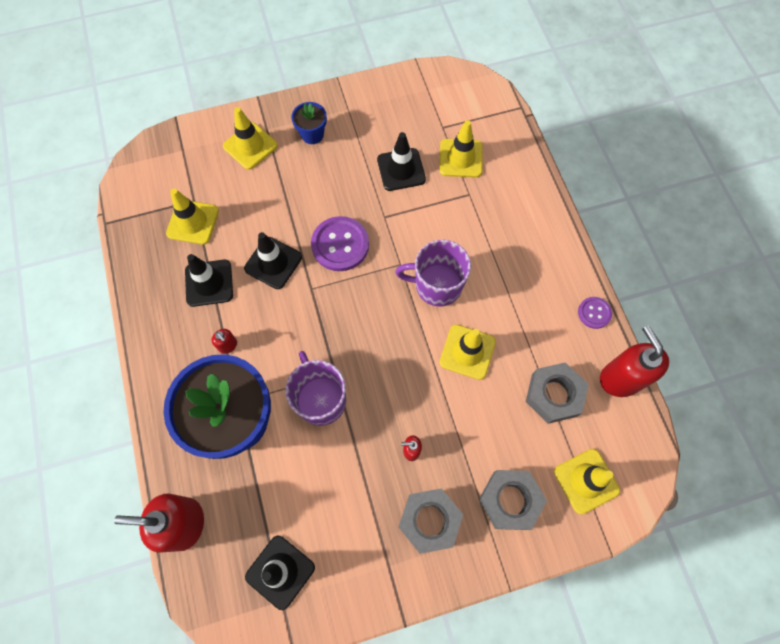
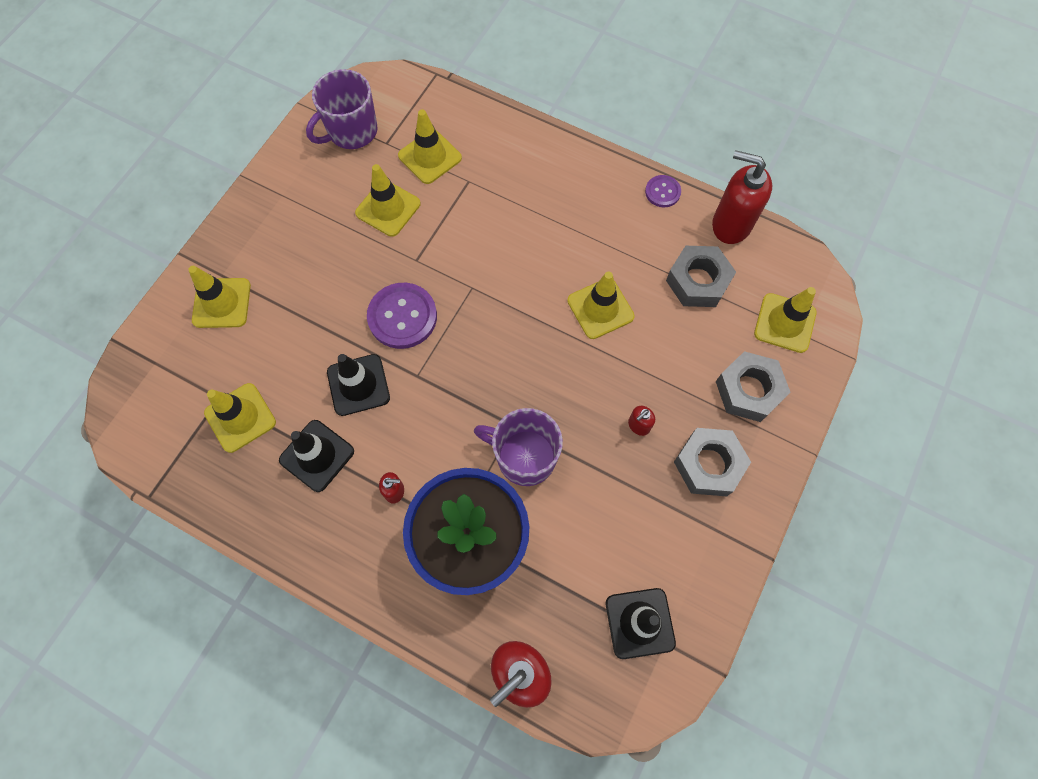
camera: 45 degrees left, 0 degrees up
blue flower pot [292,102,327,144] -> none
black traffic cone [377,132,426,191] -> yellow traffic cone [355,164,421,237]
purple mug [395,240,471,307] -> purple mug moved to [306,69,378,149]

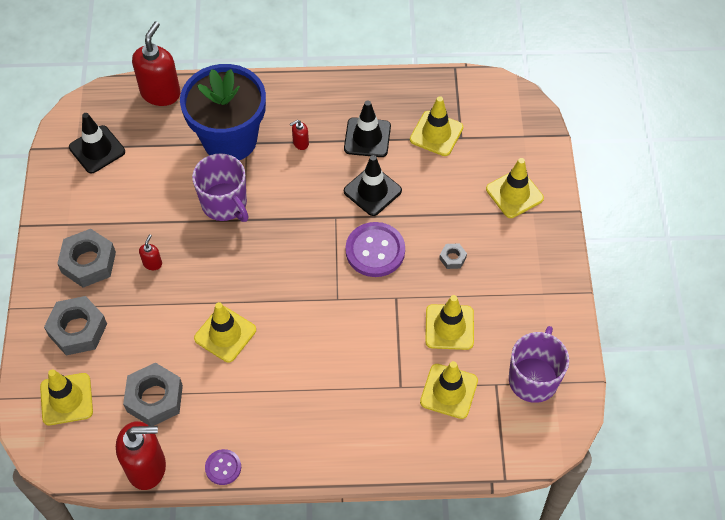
camera: 150 degrees right, 10 degrees down
purple mug [474,408,563,486] -> purple mug turned 60 degrees clockwise [192,153,249,222]
none -> grey nut [439,244,467,269]

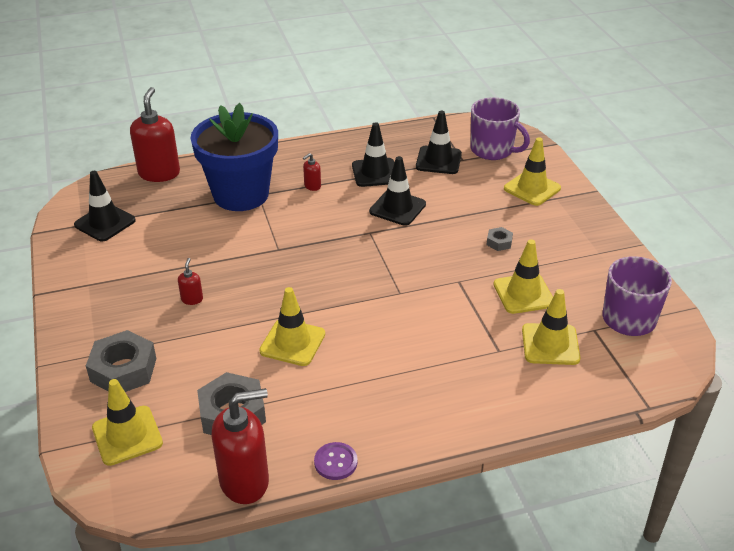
camera: 15 degrees left, 20 degrees down
grey nut [57,229,116,288] -> none
purple mug [192,153,249,222] -> purple mug moved to [471,97,530,160]
purple button [346,222,405,277] -> none
yellow traffic cone [410,96,463,156] -> black traffic cone [416,111,462,174]

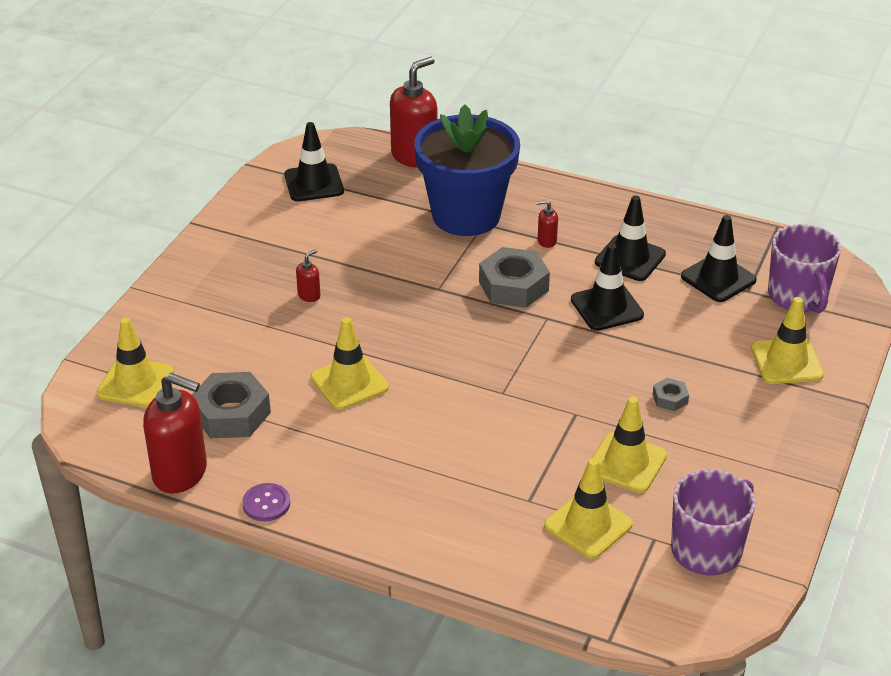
camera: 40 degrees right, 0 degrees up
grey nut [86,330,157,392] -> grey nut moved to [479,247,550,308]

